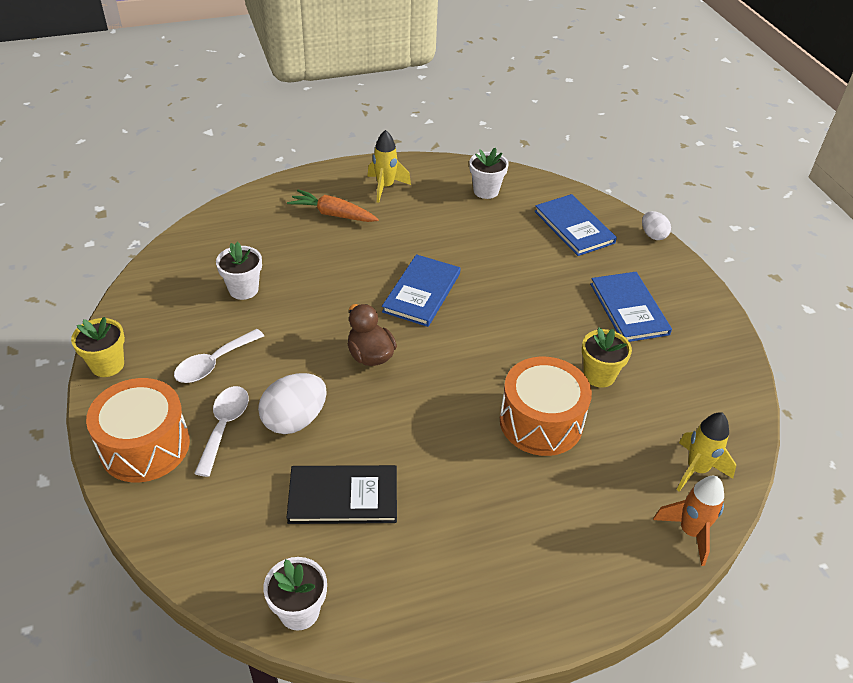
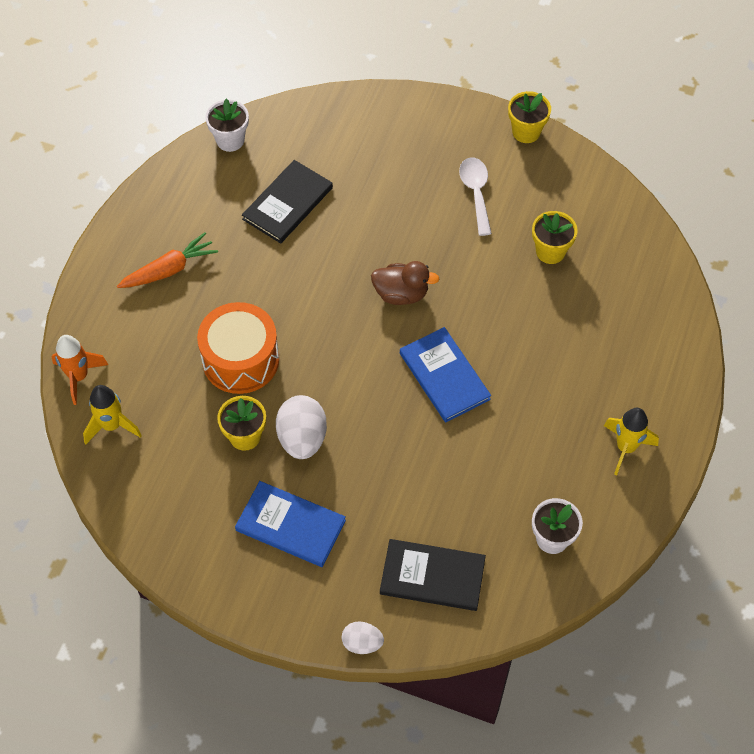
camera: 130 degrees right, 15 degrees up
orange drum [86,378,190,482] -> none
white spoon [194,386,249,477] -> none
white flower pot [216,241,262,300] -> yellow flower pot [532,211,578,264]
white egg [258,373,327,434] -> white egg moved to [276,395,327,459]
orange carrot [287,189,379,222] -> orange carrot moved to [117,232,218,288]
blue book [534,194,617,256] -> black book [380,539,486,611]

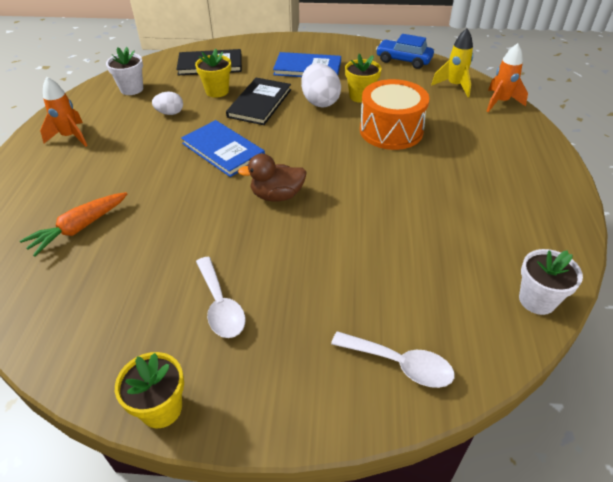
camera: 165 degrees right, 15 degrees down
orange carrot [117,232,218,288] -> orange carrot moved to [20,192,127,257]
black book [242,160,333,244] -> black book moved to [226,78,291,125]
white egg [342,621,384,654] -> white egg moved to [152,92,183,115]
yellow flower pot [532,211,578,264] -> yellow flower pot moved to [195,49,231,98]
yellow rocket [604,408,659,475] -> orange rocket [40,77,87,147]
none -> white spoon [331,331,455,388]
none -> blue car [376,34,434,69]

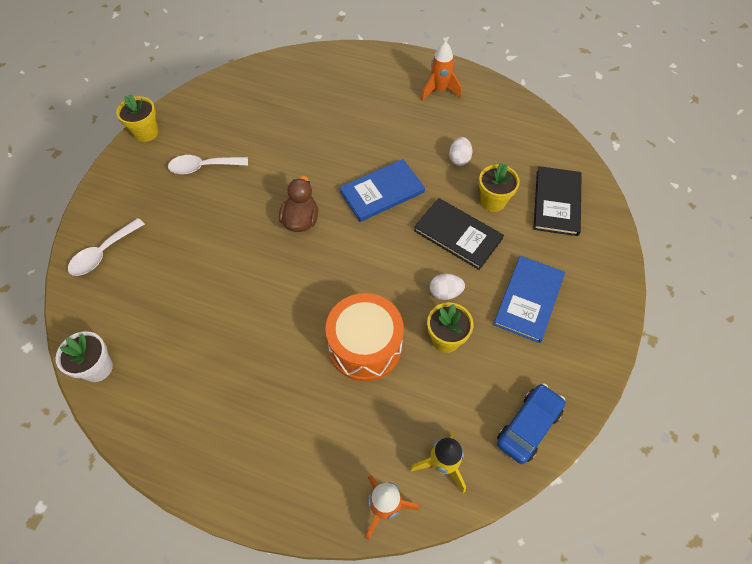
camera: 105 degrees right, 15 degrees up
orange carrot [20,192,127,257] -> none
white flower pot [106,47,143,95] -> none
white egg [301,63,341,108] -> white egg [430,274,465,300], size x0.59

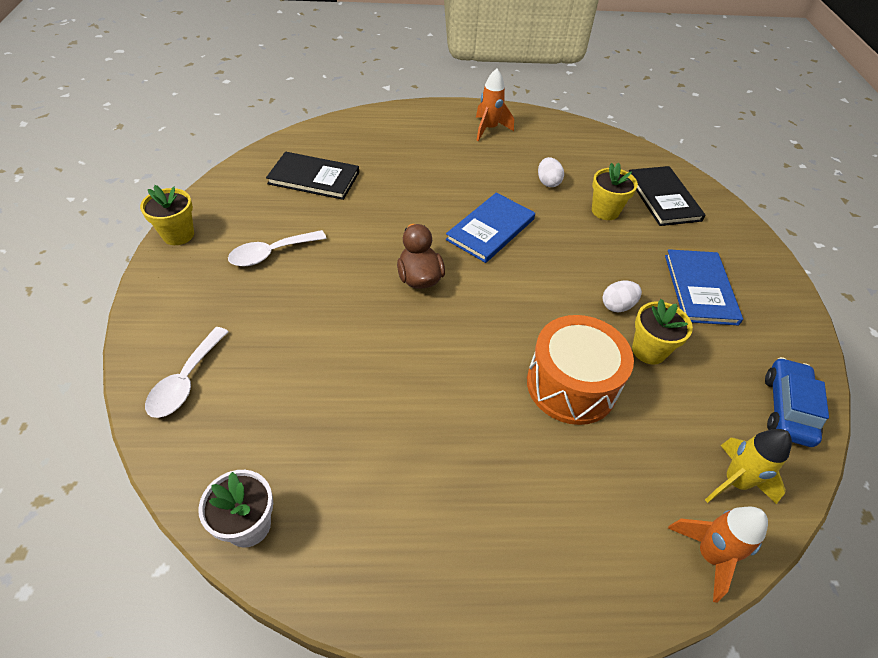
camera: 25 degrees left, 10 degrees down
black book [414,198,504,270] -> black book moved to [266,152,359,200]

